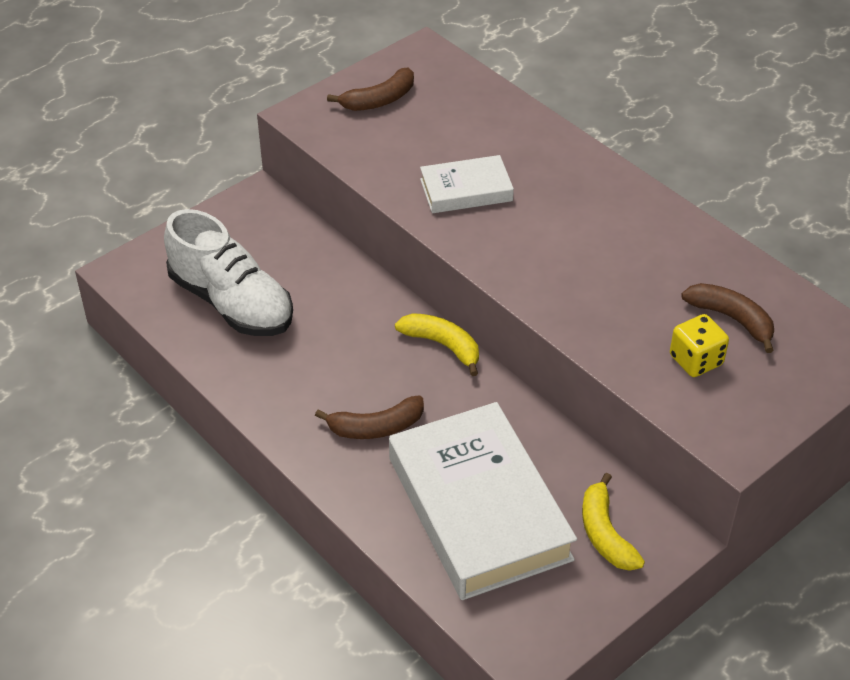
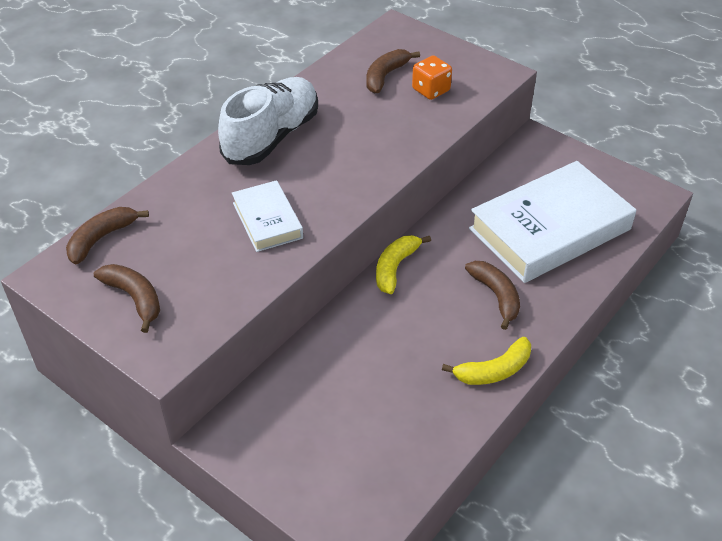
camera: 100 degrees left, 0 degrees up
white shoe [164,209,293,336] -> white shoe moved to [218,77,318,165]
yellow banana [582,473,645,571] -> yellow banana moved to [442,337,531,385]
yellow dice [670,314,729,377] -> orange dice [412,55,452,100]
none -> brown banana [66,207,149,264]

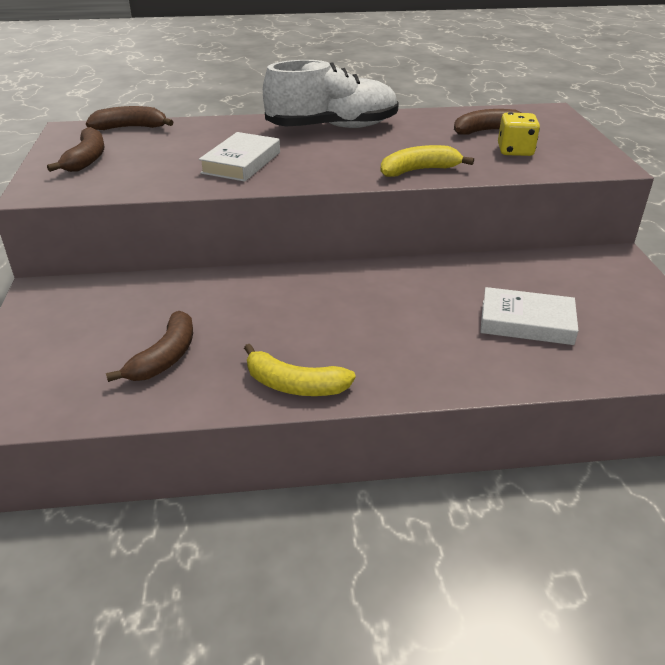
camera: 45 degrees right, 10 degrees down
yellow banana [376,235,431,294] -> yellow banana moved to [380,145,474,177]
orange dice [412,55,452,100] -> yellow dice [498,112,540,156]
brown banana [465,261,520,330] -> brown banana moved to [106,311,193,382]
white book [469,161,636,283] -> white book [480,287,578,345], size x0.50

